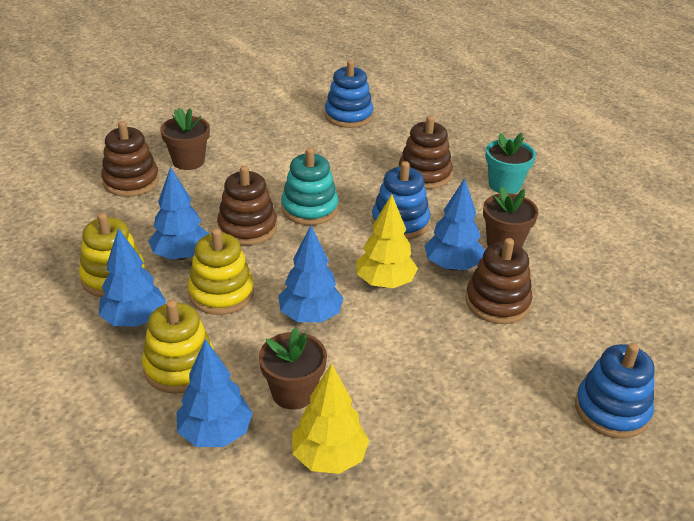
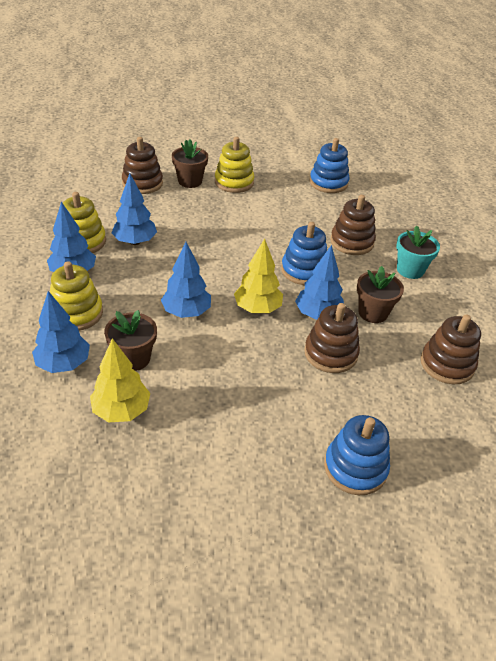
camera: 25 degrees right, 5 degrees up
yellow stacking toy [188,228,254,315] -> yellow stacking toy moved to [215,137,254,193]
brown stacking toy [217,166,277,245] -> brown stacking toy moved to [421,314,481,385]
turquoise stacking toy [281,148,339,225] -> none

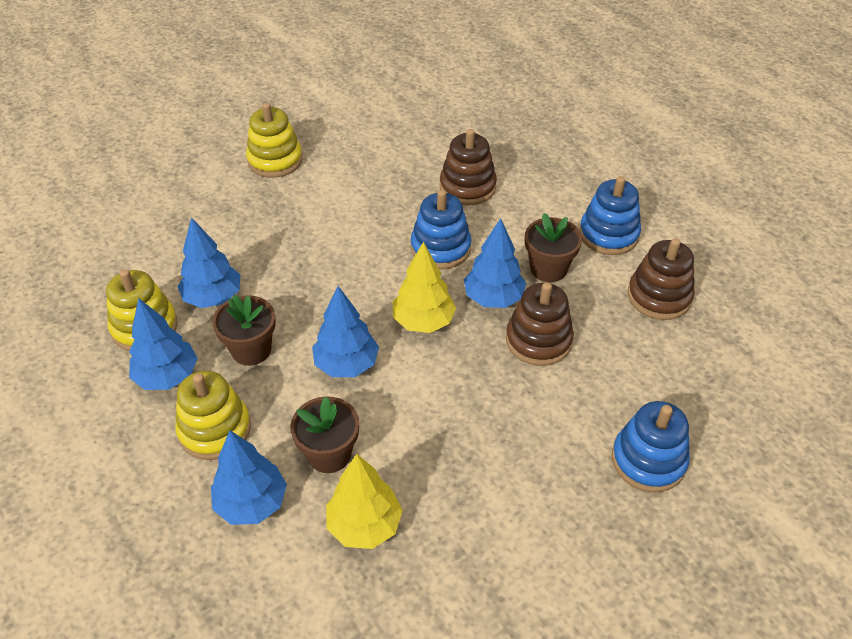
camera: 25 degrees left, 5 degrees up
brown stacking toy [122,137,163,194] -> none
brown flower pot [172,140,208,188] -> brown flower pot moved to [212,295,276,366]
blue stacking toy [310,138,349,193] -> blue stacking toy moved to [579,176,641,255]
turquoise flower pot [396,226,440,279] -> none

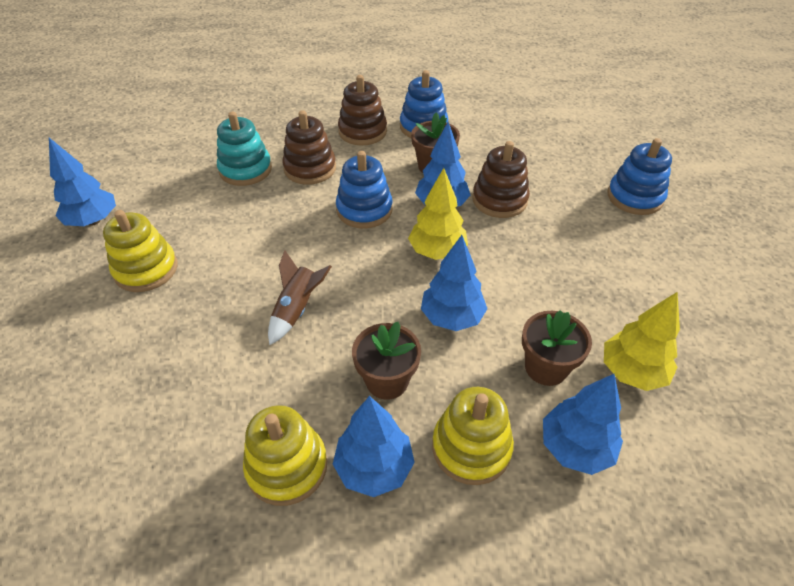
camera: 60 degrees left, 0 degrees up
blue tree [177,217,240,308] -> blue tree moved to [49,138,116,226]
brown stacking toy [628,238,695,320] -> brown stacking toy moved to [338,75,387,146]
none -> turquoise stacking toy [217,112,272,186]
none -> brown rocket [268,250,332,345]

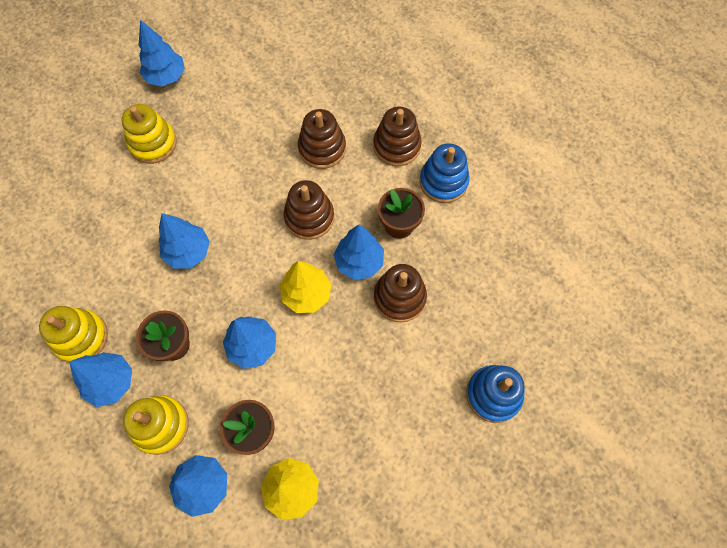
camera: 50 degrees right, 20 degrees up
turquoise stacking toy [217,112,272,186] -> none
brown rocket [268,250,332,345] -> blue tree [159,213,210,268]
blue stacking toy [336,151,393,228] -> brown stacking toy [284,180,334,240]

